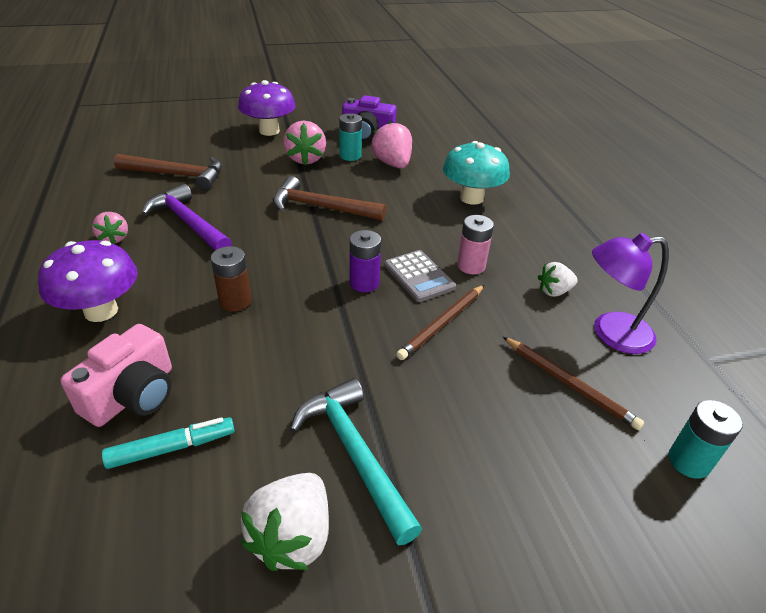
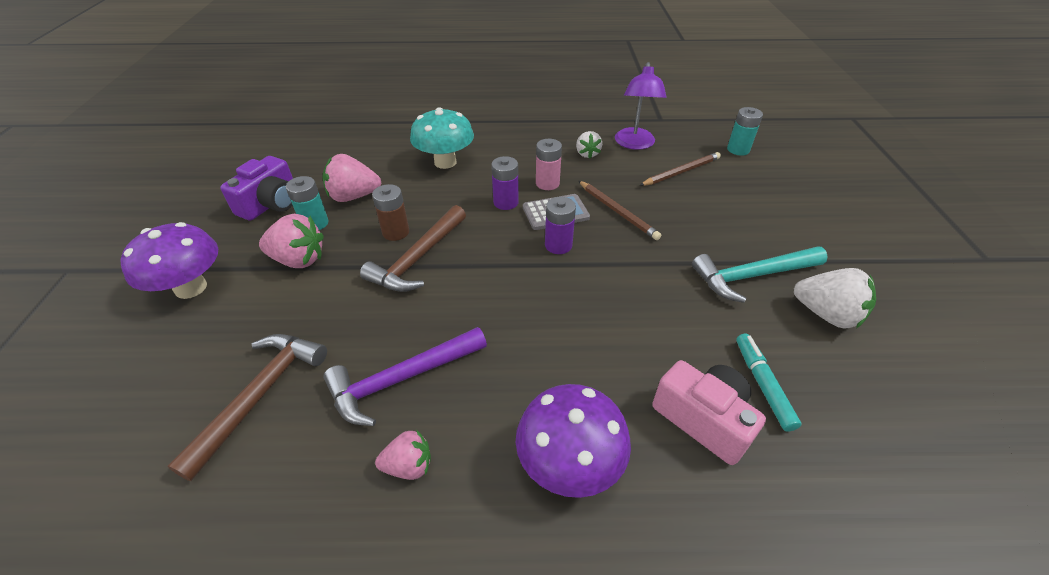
camera: 75 degrees left, 5 degrees up
brown battery [211,246,251,312] -> brown battery moved to [372,184,409,241]
none -> purple battery [491,156,519,210]

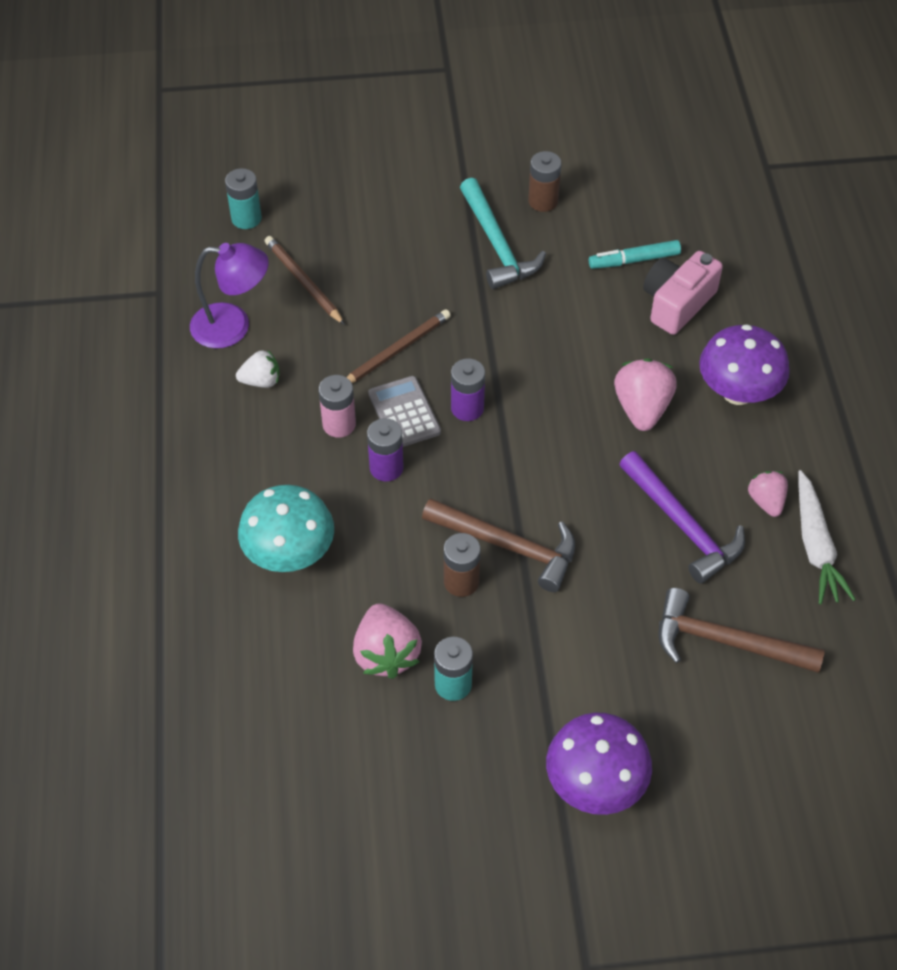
camera: 95 degrees left, 10 degrees up
purple camera [220,156,293,221] -> none
pink strawberry [259,214,324,268] -> pink strawberry moved to [614,359,677,431]
white strawberry [794,268,876,328] -> brown battery [528,151,561,212]
none -> white carrot [798,470,856,604]

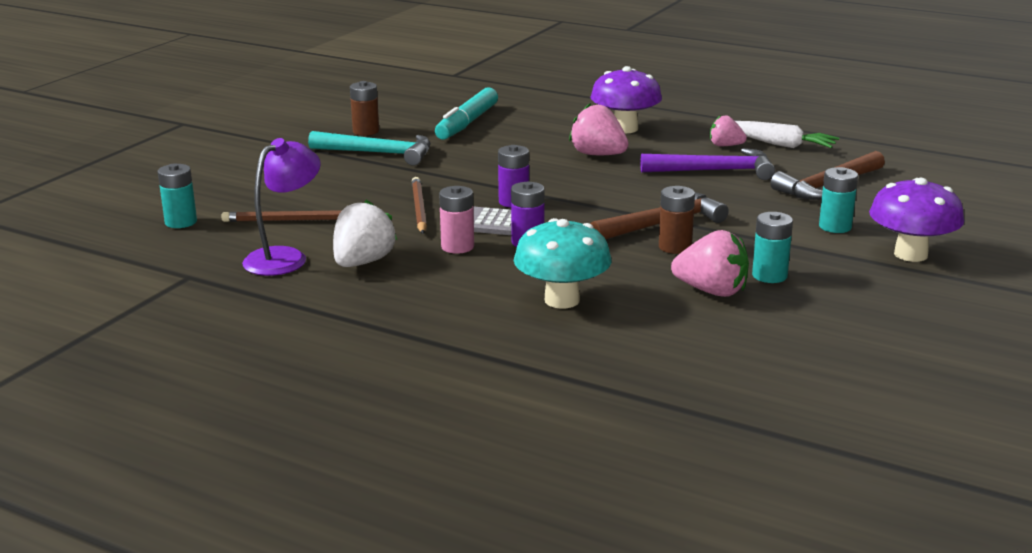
camera: 55 degrees left, 30 degrees down
white strawberry [236,350,280,388] -> white strawberry [333,200,397,267], size x1.62
turquoise marker [589,240,681,269] -> turquoise marker [435,87,498,140], size x1.54
pink camera [643,251,723,335] -> none
none -> turquoise battery [819,167,858,233]

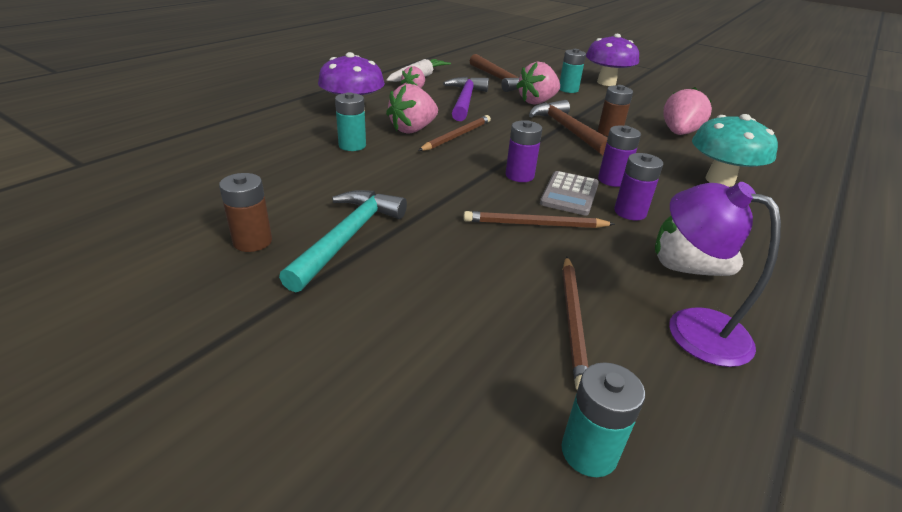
camera: 85 degrees left, 10 degrees up
turquoise marker [435,87,498,140] -> none
pink battery [439,186,474,254] -> purple battery [614,153,663,220]
turquoise battery [752,212,793,283] -> turquoise battery moved to [335,92,366,151]
none -> brown pencil [418,115,491,151]
none -> pink strawberry [516,61,560,104]

